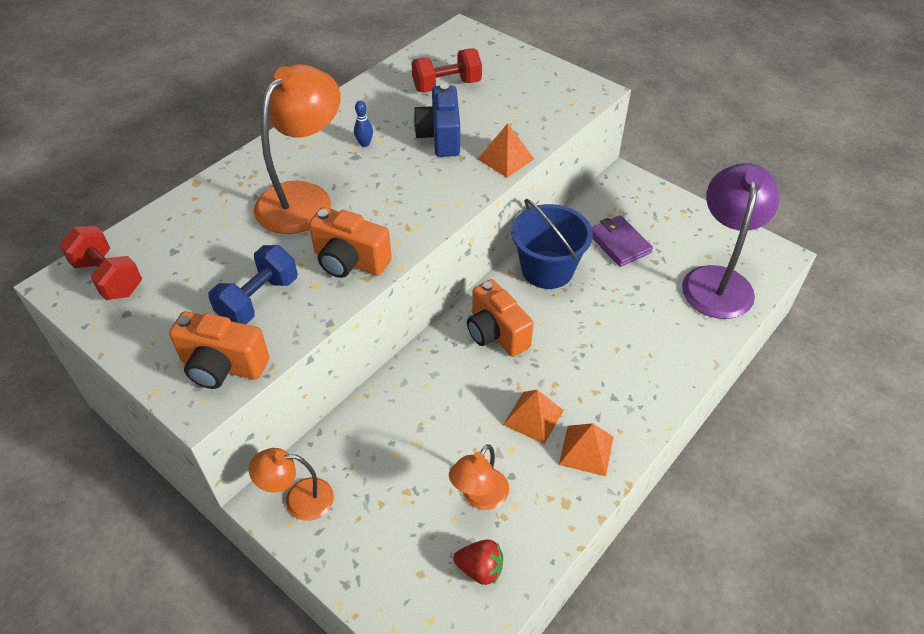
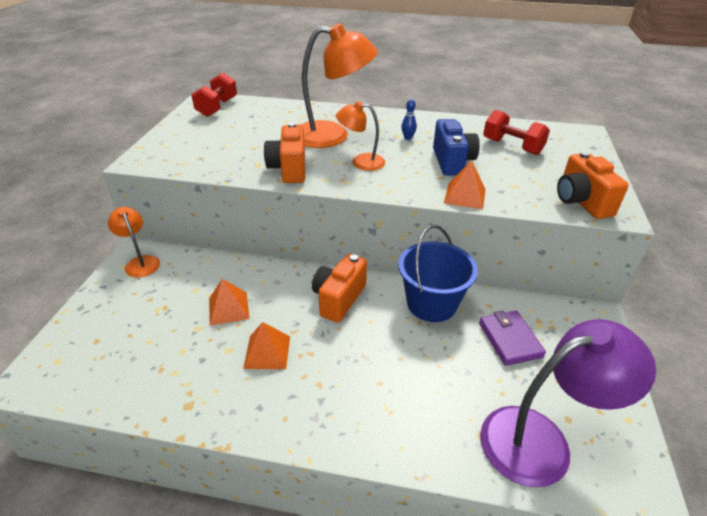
camera: 60 degrees right, 10 degrees down
orange camera [169,311,269,389] -> orange camera moved to [557,151,629,219]
blue dumbbell [208,245,297,324] -> none
blue camera [414,84,460,157] -> blue camera turned 120 degrees clockwise [433,119,480,176]
orange lamp [449,444,509,510] -> orange lamp moved to [336,101,385,171]
red strawberry [453,540,503,585] -> none
orange pyramid [559,423,613,476] -> orange pyramid moved to [209,279,249,326]
purple wallet [592,215,653,267] -> purple wallet turned 45 degrees counterclockwise [479,310,546,366]

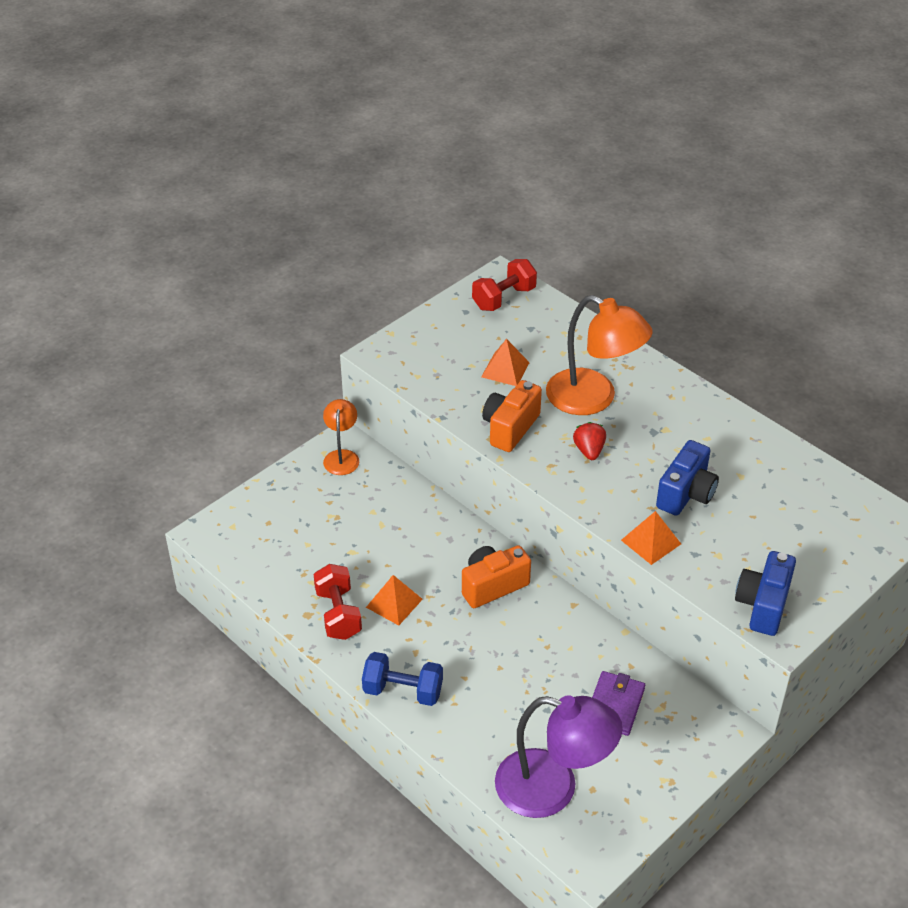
camera: 35 degrees right, 5 degrees up
orange pyramid [209,279,249,326] -> orange pyramid moved to [481,339,530,386]
orange lamp [336,101,385,171] -> red strawberry [573,422,606,460]
blue bucket [398,225,478,322] -> none
blue bowling pin [401,99,417,140] -> none
red dumbbell [483,110,550,155] -> red dumbbell moved to [313,564,362,640]
orange camera [557,151,629,219] -> blue camera [735,551,796,636]
none -> blue dumbbell [362,652,443,706]

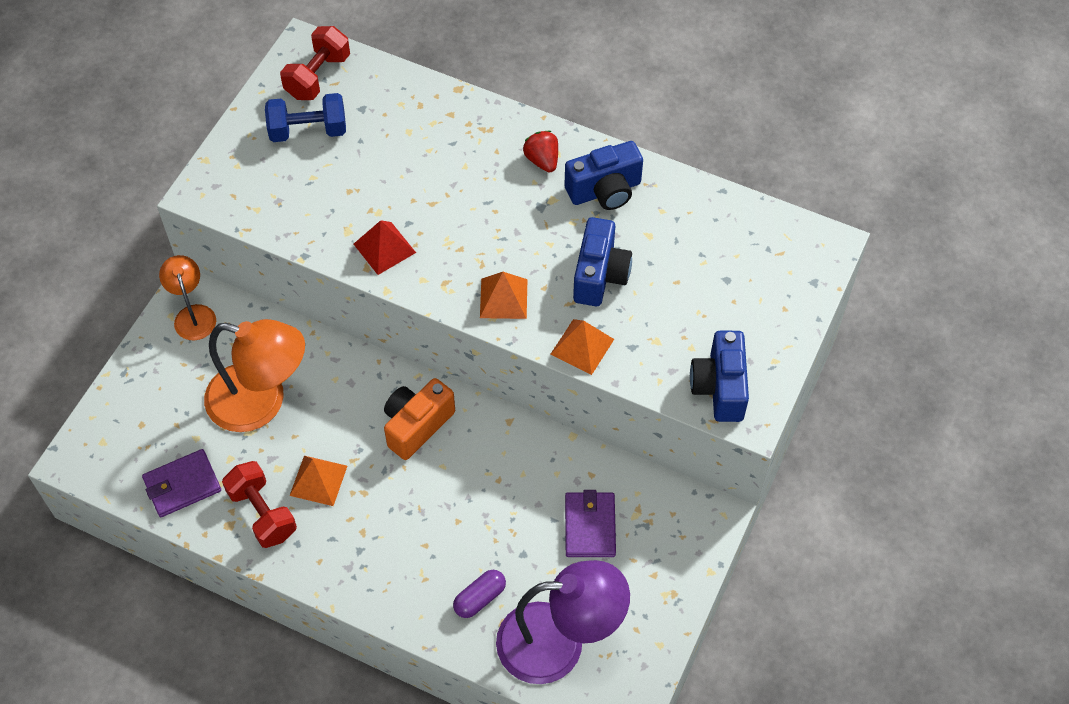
camera: 20 degrees left, 15 degrees up
blue dumbbell [362,652,443,706] -> blue dumbbell moved to [265,93,346,142]
orange pyramid [481,339,530,386] -> orange pyramid moved to [480,272,527,319]
orange camera [482,380,542,452] -> red pyramid [354,220,416,275]
orange lamp [546,295,653,415] -> orange lamp moved to [204,319,305,432]
red strawberry [573,422,606,460] -> red strawberry moved to [523,131,558,173]
none -> purple wallet [142,449,221,517]
none -> purple capsule [453,570,506,618]
none -> blue camera [564,141,643,210]

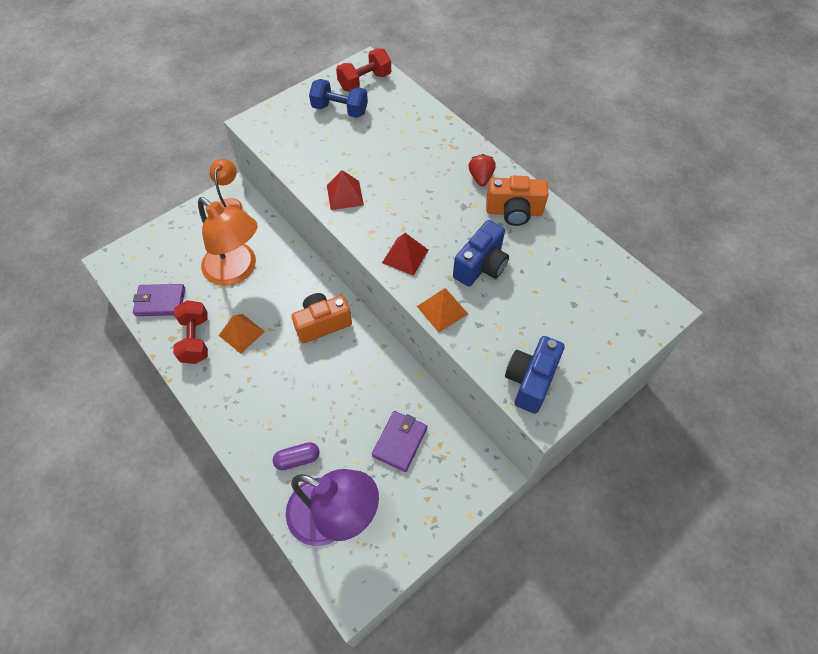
camera: 25 degrees right, 0 degrees up
orange pyramid [480,272,527,319] -> red pyramid [382,233,428,276]
blue camera [564,141,643,210] -> orange camera [486,176,549,226]

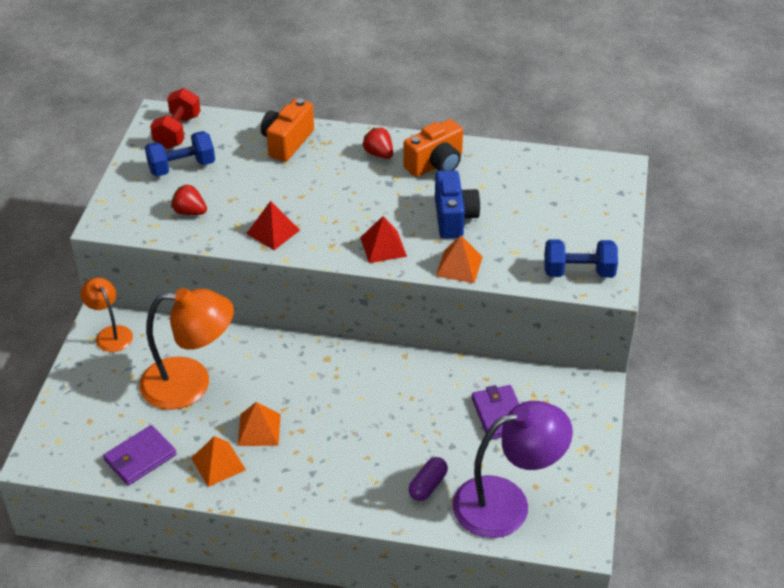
camera: 40 degrees left, 15 degrees down
red dumbbell [173,300,208,364] -> orange pyramid [191,436,246,487]
orange camera [291,293,352,343] -> orange camera moved to [261,98,314,162]
blue camera [505,336,564,414] -> blue dumbbell [544,239,618,278]
none -> red strawberry [171,184,207,215]

